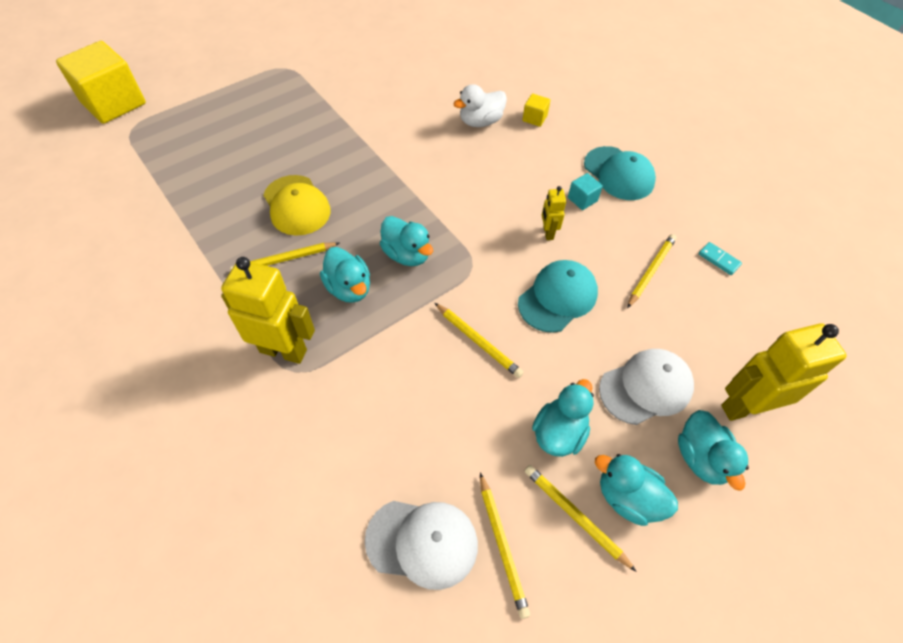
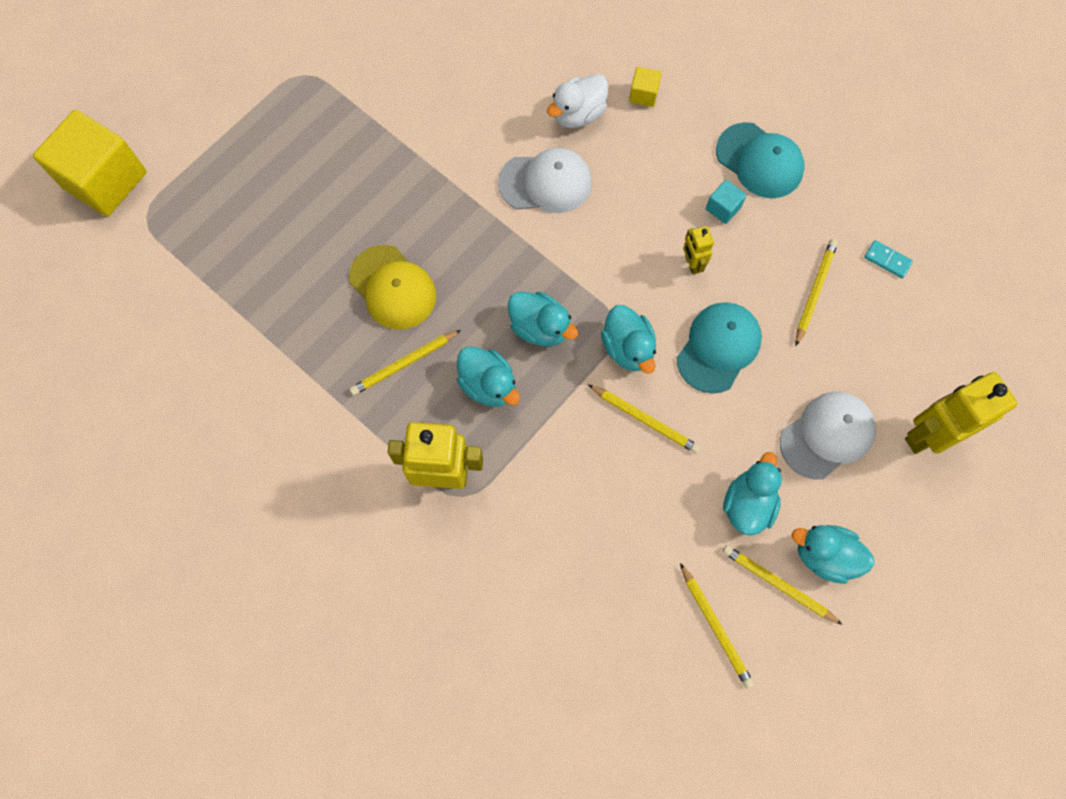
camera: 10 degrees left, 15 degrees up
white cap [365,501,478,590] -> white cap moved to [498,148,592,213]
turquoise duck [678,410,749,491] -> turquoise duck moved to [601,305,656,373]

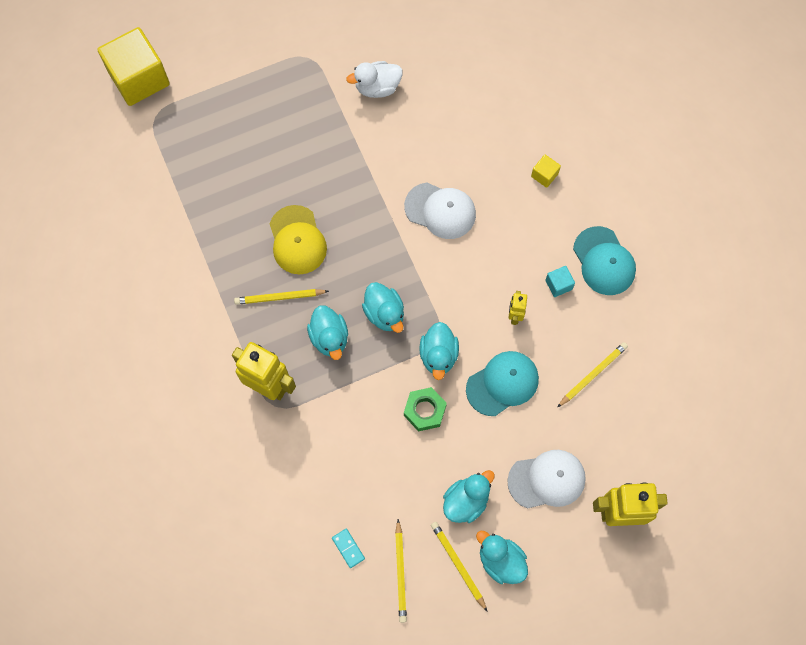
camera: 25 degrees right, 0 degrees up
white duck [547,74,608,128] -> white duck moved to [346,61,403,98]
yellow pencil [588,384,700,454] -> green nut [404,387,447,432]
turquoise domino [864,240,913,278] -> turquoise domino moved to [332,529,365,568]

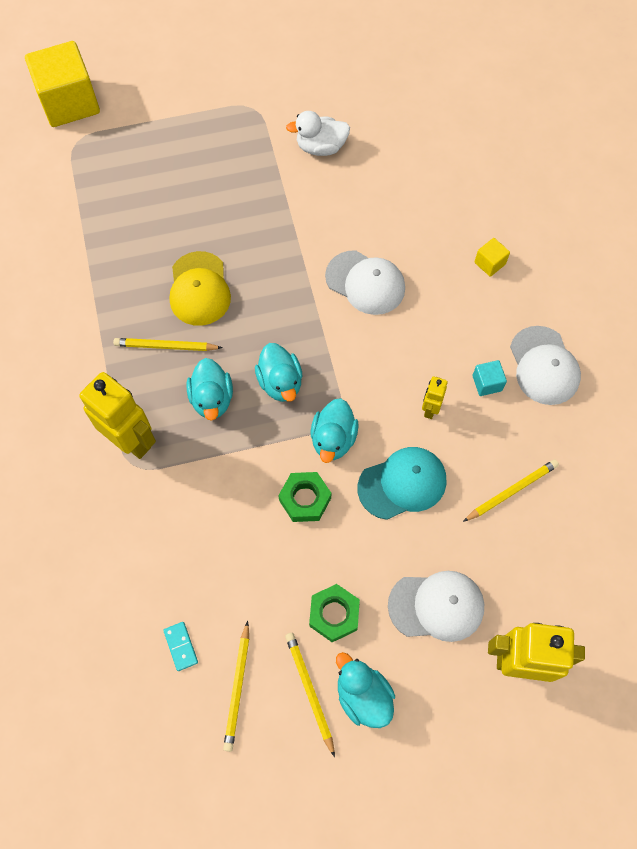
camera: 10 degrees right, 5 degrees down
turquoise duck [443,470,495,523] -> green nut [309,584,360,642]
turquoise cap [573,226,636,295] -> white cap [510,326,581,405]

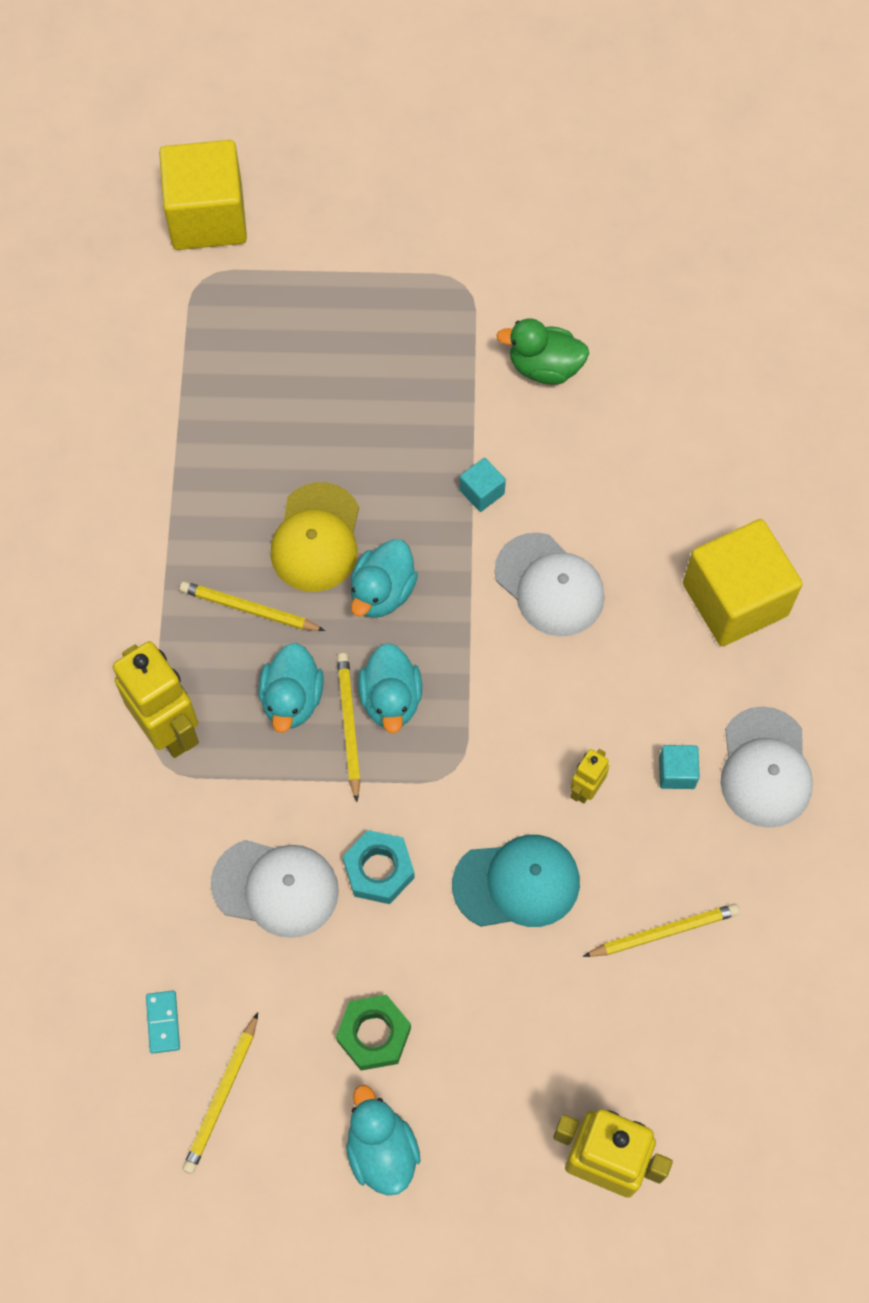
camera: 15 degrees right, 0 degrees up
green nut [278,472,331,522] -> turquoise nut [343,830,415,904]
yellow pencil [285,633,335,757] -> yellow pencil moved to [337,653,361,802]
white duck [286,111,350,156] -> green duck [497,318,589,385]
turquoise duck [311,398,359,463] -> turquoise duck moved to [351,539,418,618]
white cap [388,571,484,642] -> white cap moved to [211,840,339,938]
yellow cube [474,238,510,277] -> yellow cube [683,519,803,646], size x2.38
none -> turquoise cube [460,458,506,512]

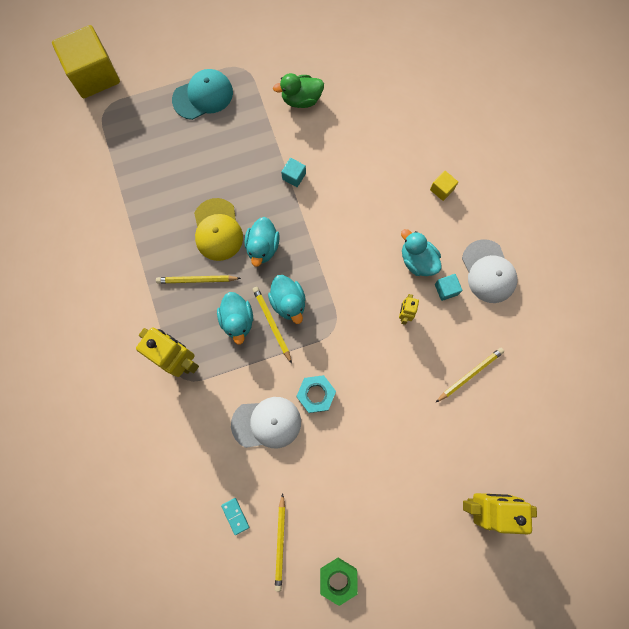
camera: 20 degrees left, 10 degrees up
green nut [336,995,411,1071] -> green nut moved to [320,558,358,606]
turquoise duck [346,1085,421,1196] -> turquoise duck moved to [401,229,441,276]
turquoise cap [452,835,580,927] -> turquoise cap moved to [172,69,233,120]
white cap [495,533,605,636] -> none
yellow cube [683,519,803,646] -> yellow cube [430,171,458,201], size x0.42

